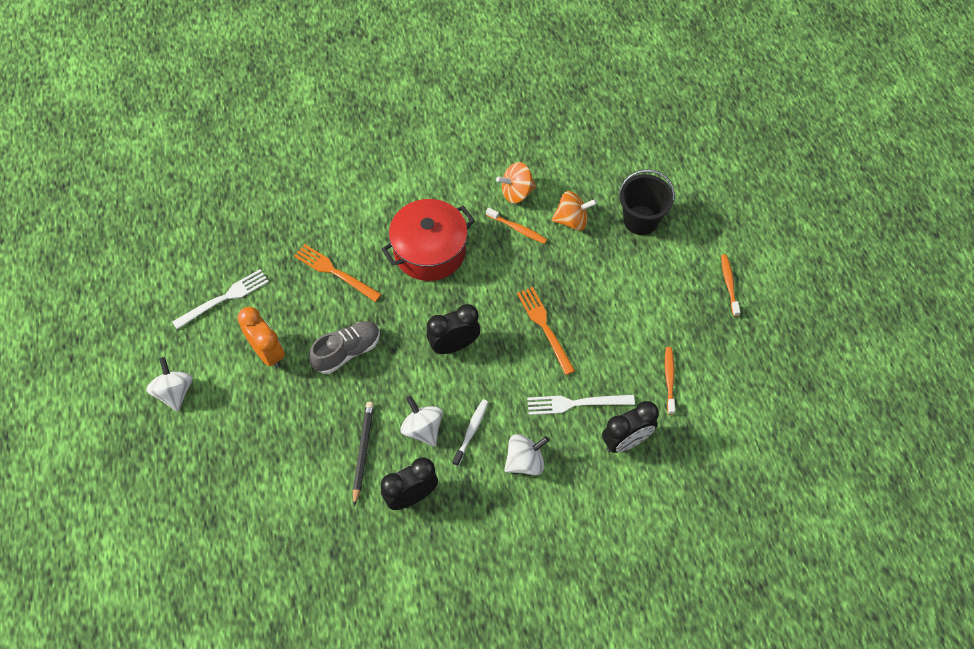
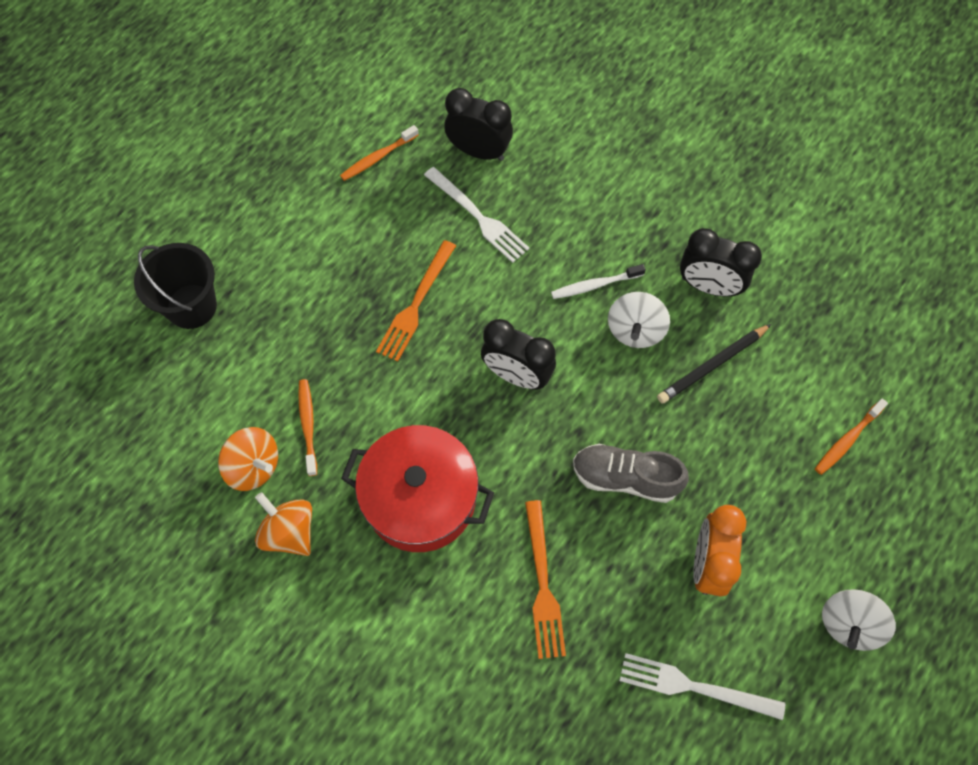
camera: 130 degrees left, 5 degrees up
white spinning top [504,434,550,475] -> none
orange spinning top [552,191,597,231] -> orange spinning top moved to [255,492,312,556]
orange toothbrush [721,254,740,317] -> orange toothbrush moved to [815,399,888,475]

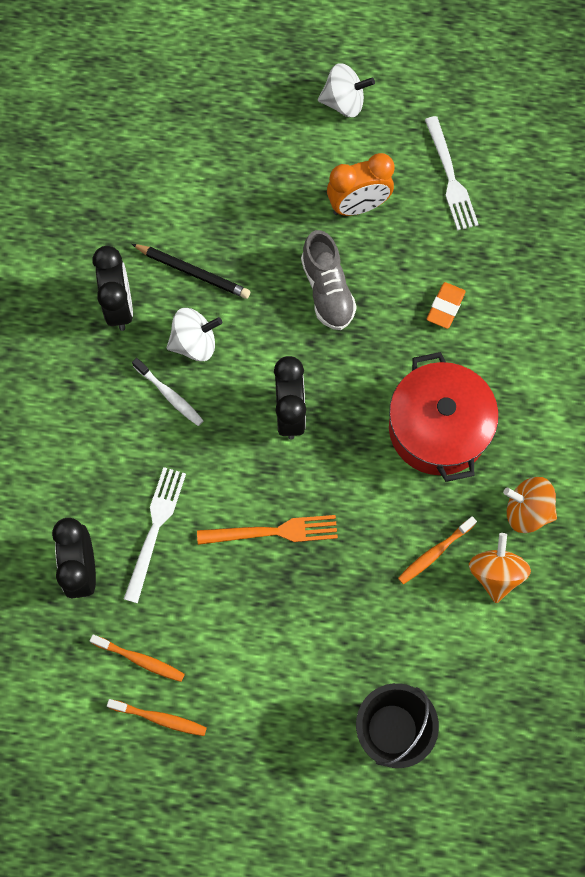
camera: 120 degrees left, 5 degrees up
orange spinning top [255,492,312,556] -> orange spinning top turned 90 degrees clockwise [503,477,557,533]
orange fork [525,500,566,659] -> orange eraser [427,282,466,329]
orange toothbrush [815,399,888,475] -> orange toothbrush moved to [107,699,207,736]

